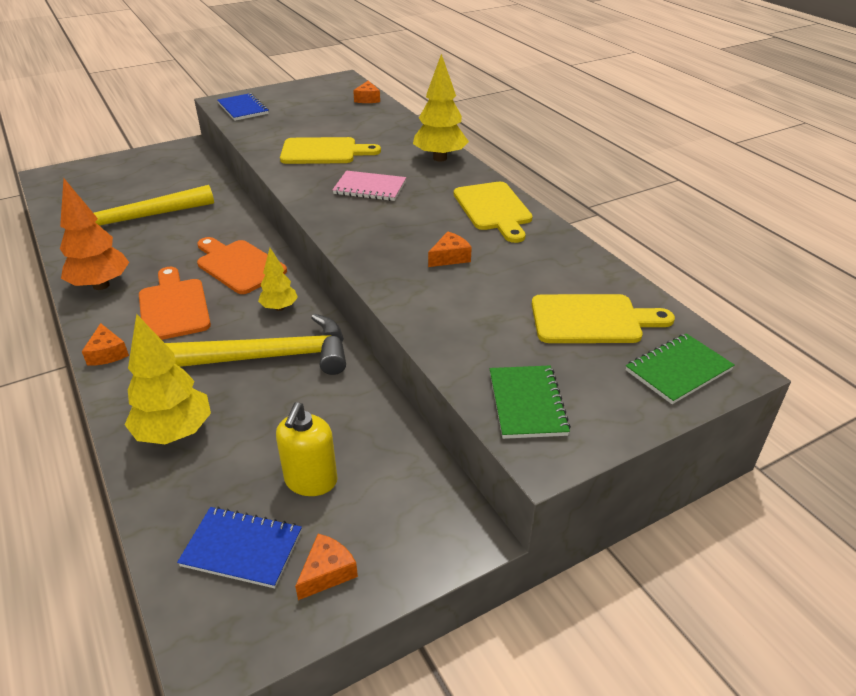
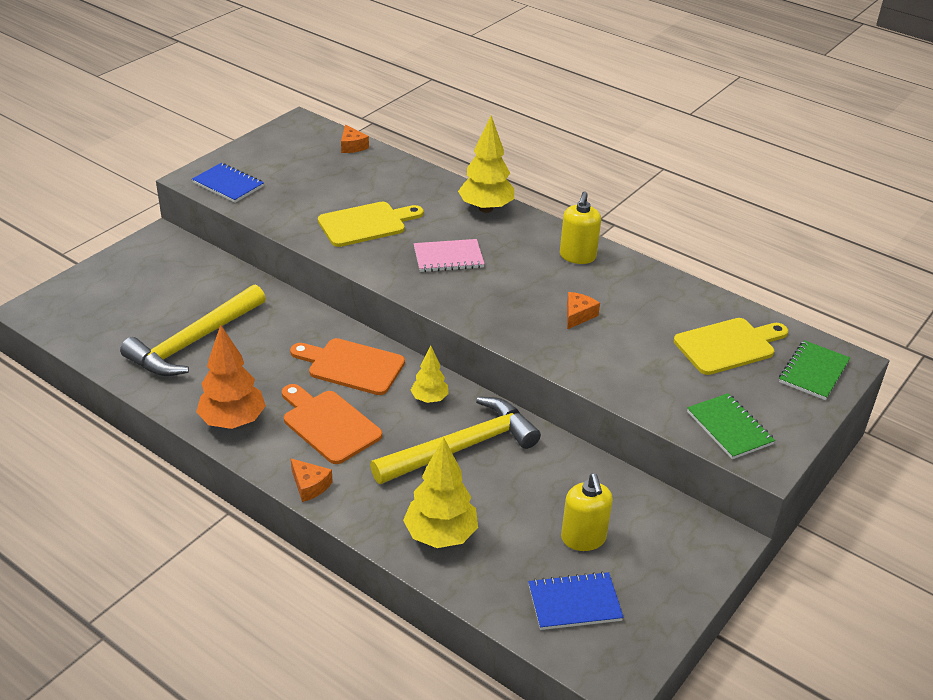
camera: 25 degrees left, 0 degrees up
orange cheese [295,534,358,600] -> none
yellow cutting board [454,182,532,243] -> yellow soap dispenser [560,192,601,264]

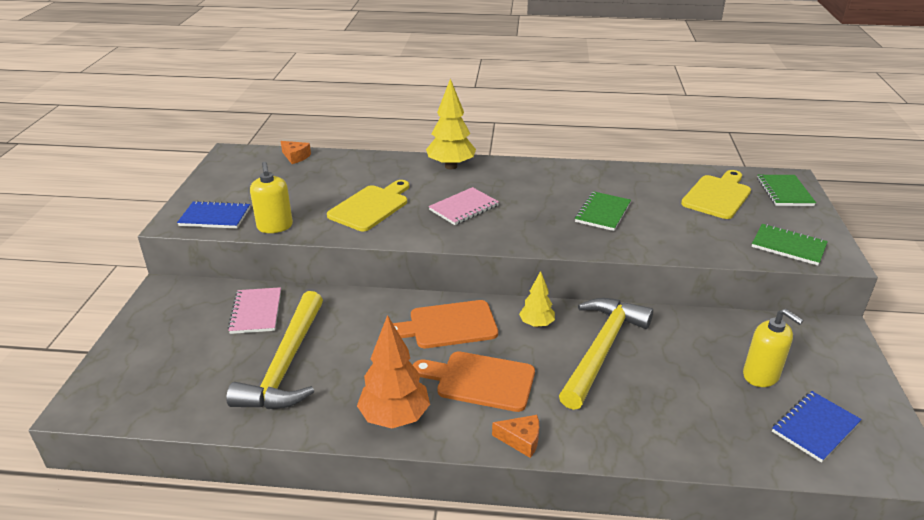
camera: 30 degrees left, 5 degrees down
yellow tree [403,438,478,548] -> none
yellow soap dispenser [560,192,601,264] -> yellow soap dispenser moved to [250,162,293,233]
orange cheese [567,292,600,329] -> green notebook [575,191,631,231]
none -> pink notebook [227,287,281,334]

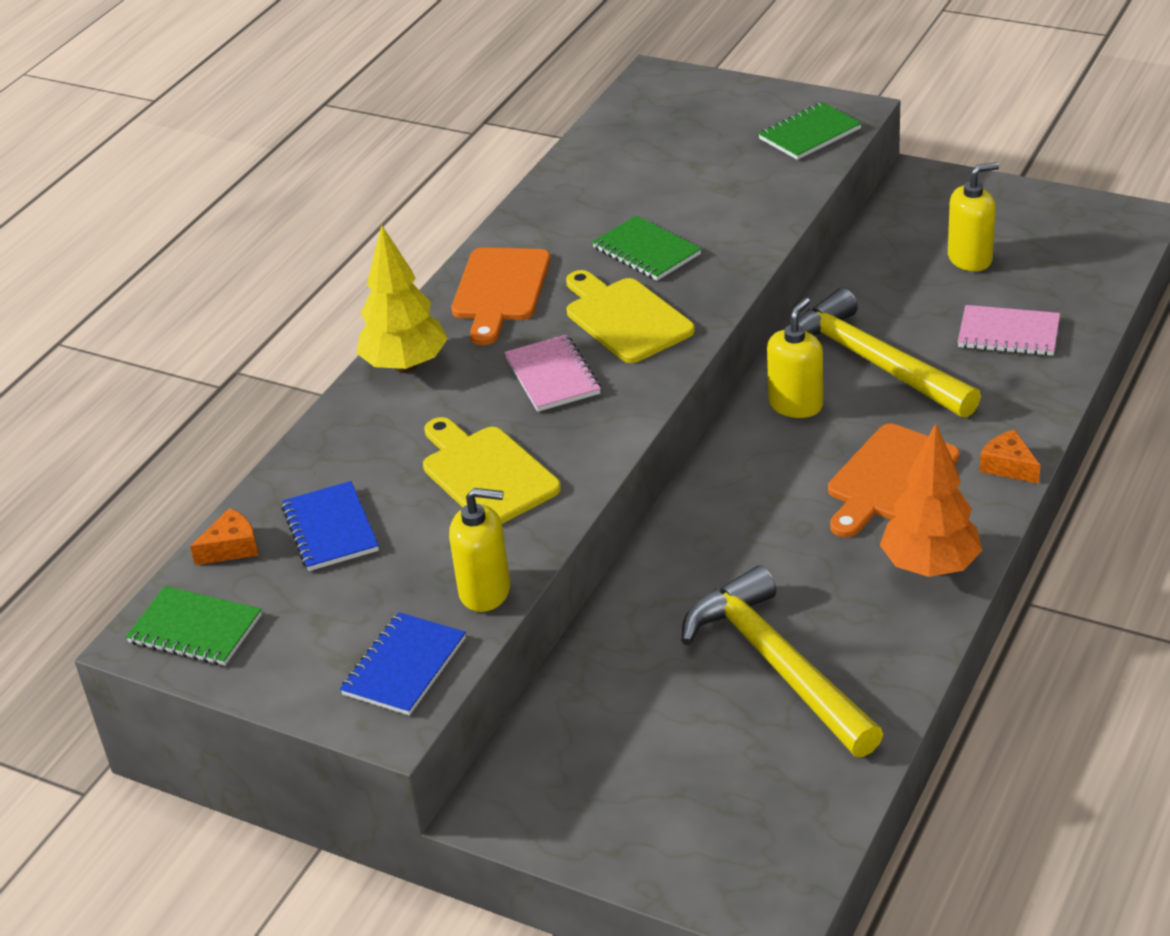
camera: 65 degrees left, 5 degrees up
yellow hammer [226,291,323,409] -> yellow hammer turned 150 degrees counterclockwise [682,565,883,757]
pink notebook [227,287,281,334] -> pink notebook moved to [958,305,1060,356]
orange cutting board [393,300,498,348] -> orange cutting board moved to [451,247,551,345]
orange cheese [492,415,539,458] -> orange cheese turned 75 degrees counterclockwise [979,429,1040,484]
yellow tree [519,271,555,327] -> yellow soap dispenser [767,298,823,418]
yellow cutting board [681,170,751,219] -> yellow cutting board moved to [566,270,695,363]
green notebook [757,175,816,206] -> green notebook moved to [126,586,262,666]
blue notebook [772,391,862,463] -> blue notebook moved to [281,481,379,571]

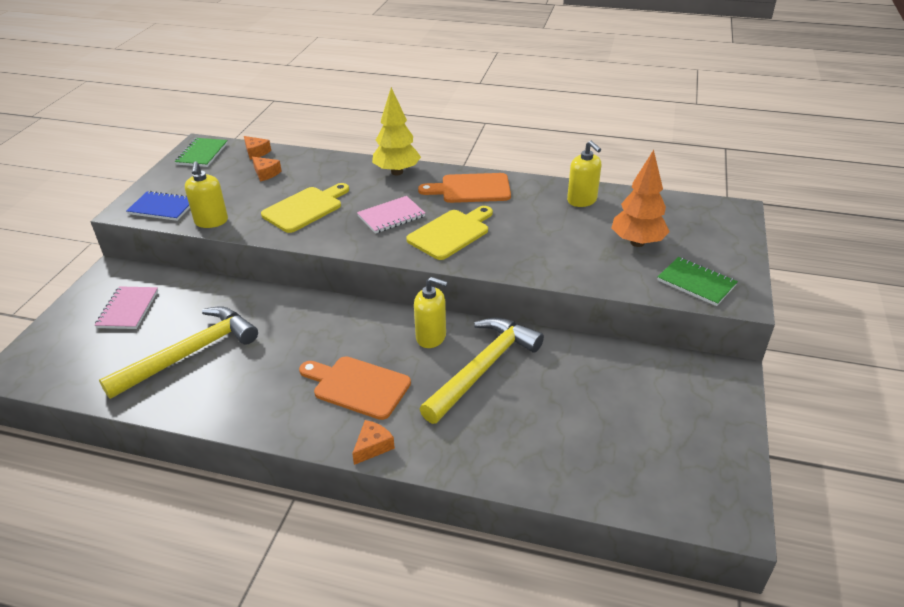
camera: 75 degrees right, 0 degrees up
blue notebook [281,481,379,571] -> orange cheese [252,157,282,182]
green notebook [592,216,701,281] -> none
orange tree [880,423,982,577] -> orange tree moved to [611,150,670,247]
yellow soap dispenser [948,162,999,271] -> yellow soap dispenser moved to [567,141,601,207]
pink notebook [958,305,1060,356] -> pink notebook moved to [95,286,158,329]

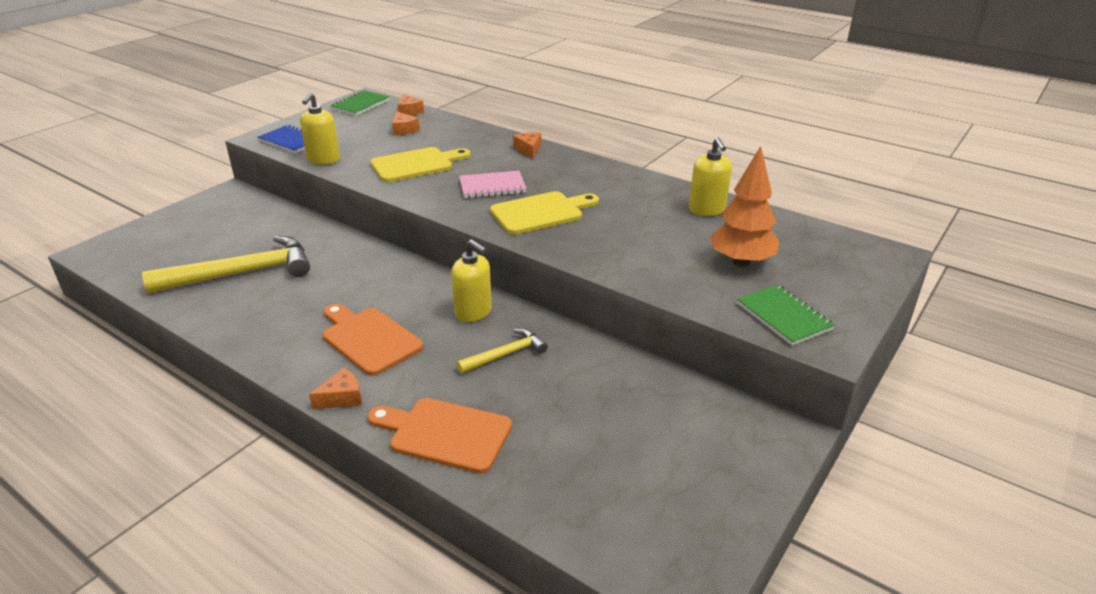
camera: 20 degrees right, 5 degrees down
pink notebook [95,286,158,329] -> none
yellow tree [372,87,421,175] -> orange cheese [513,132,541,159]
orange cutting board [418,173,511,203] -> orange cutting board moved to [368,398,512,474]
yellow hammer [420,317,544,424] -> yellow hammer [456,329,548,374], size x0.52

